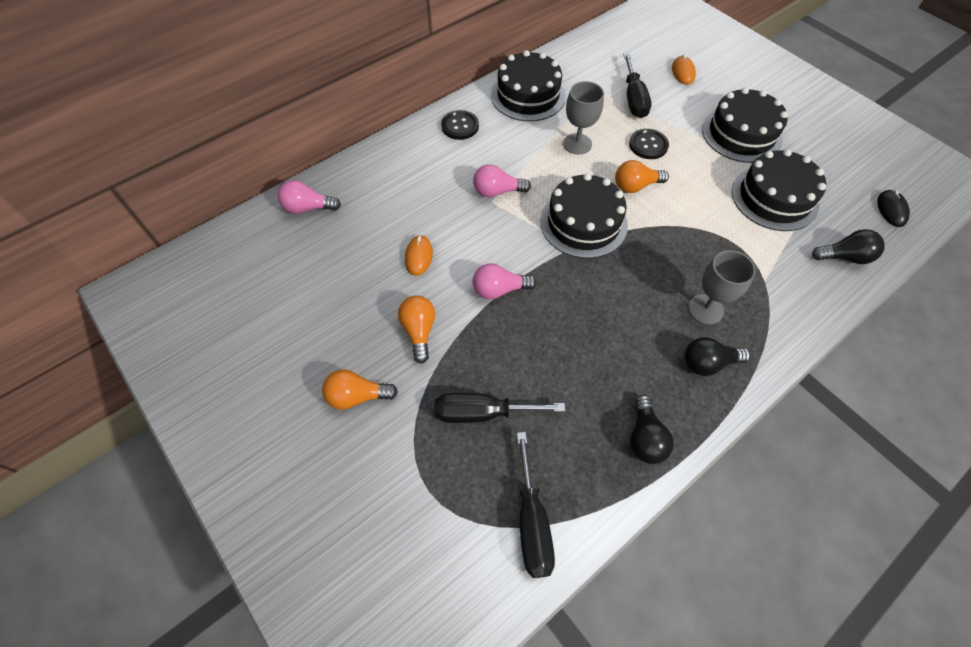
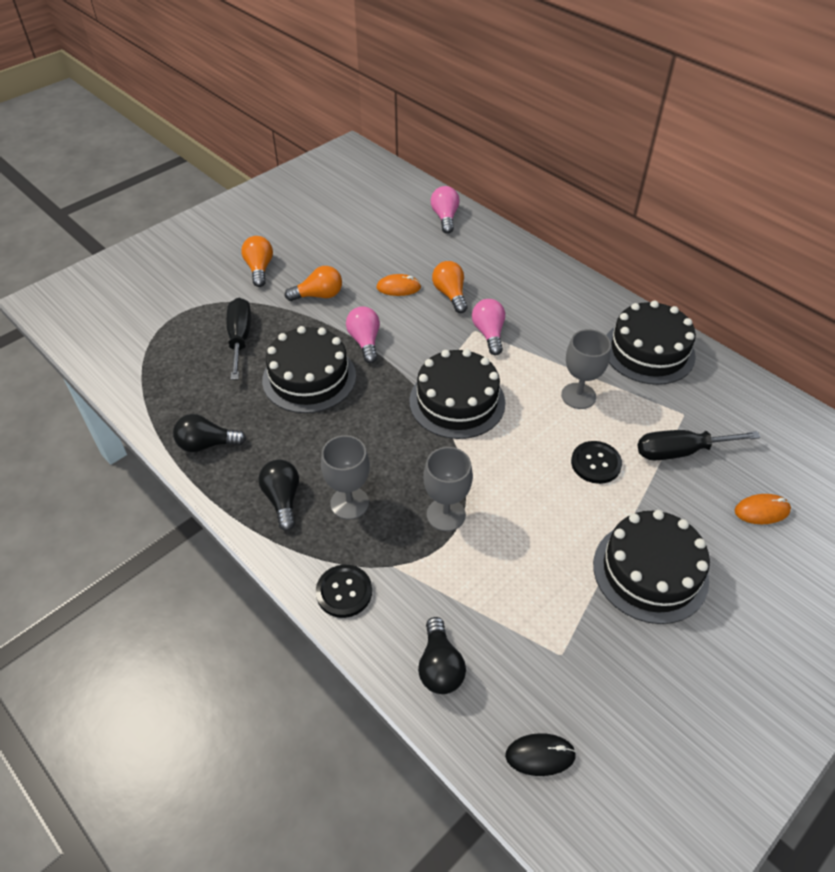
camera: 85 degrees right, 10 degrees down
black button [441,110,479,140] -> black button moved to [316,565,372,618]
black screwdriver [517,432,555,578] -> none
orange light bulb [615,160,669,193] -> orange light bulb moved to [432,261,467,313]
black cake [732,149,826,231] -> black cake moved to [262,326,356,413]
none -> grey goblet [423,447,473,531]

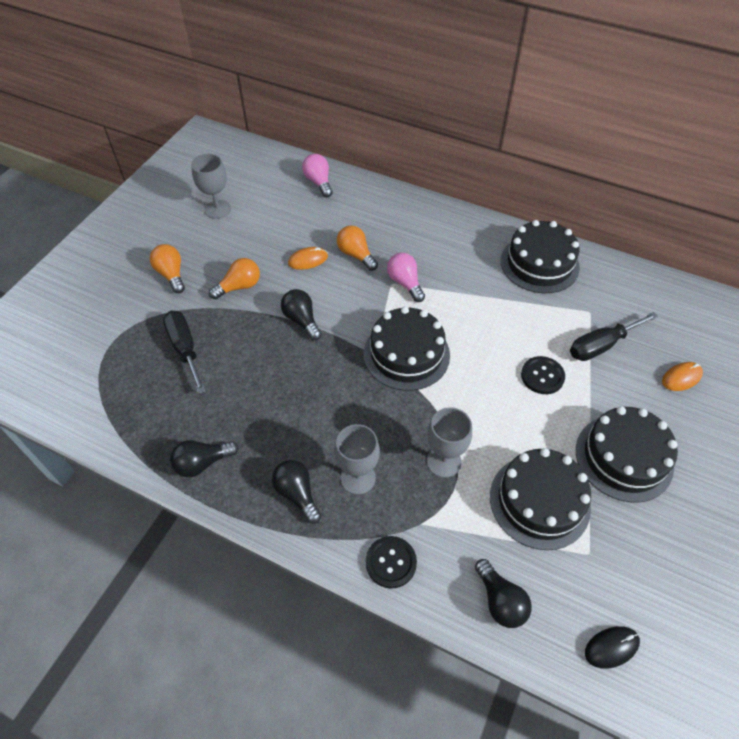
camera: 20 degrees left, 5 degrees up
black cake [262,326,356,413] -> black cake moved to [490,448,591,550]
pink light bulb [346,306,380,363] -> black light bulb [281,289,322,340]
grey goblet [561,329,611,409] -> grey goblet moved to [191,154,231,219]

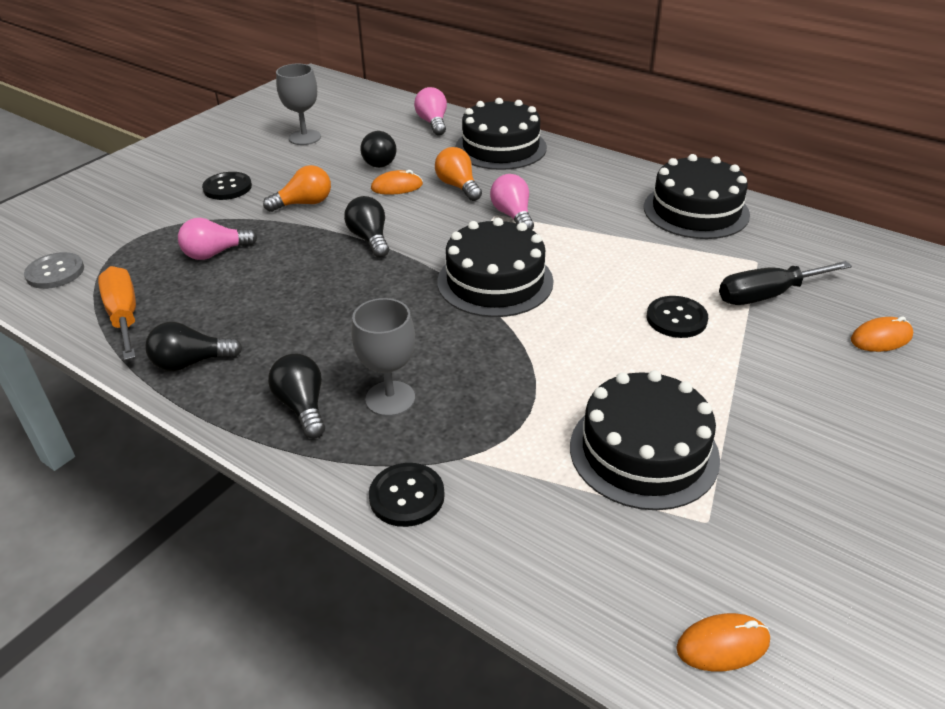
camera: 10 degrees right, 15 degrees down
orange light bulb [150,244,185,293] -> black button [202,172,252,200]
black screwdriver [163,311,206,394] -> pink light bulb [178,218,257,260]
grey goblet [427,407,472,478] -> none
black light bulb [475,559,532,628] -> black light bulb moved to [360,131,396,168]
black cake [576,406,678,503] -> black cake moved to [455,98,547,170]
black mouse [585,626,640,669] -> orange mouse [676,613,770,671]
none -> grey button [24,252,84,289]
none -> orange screwdriver [98,266,136,360]

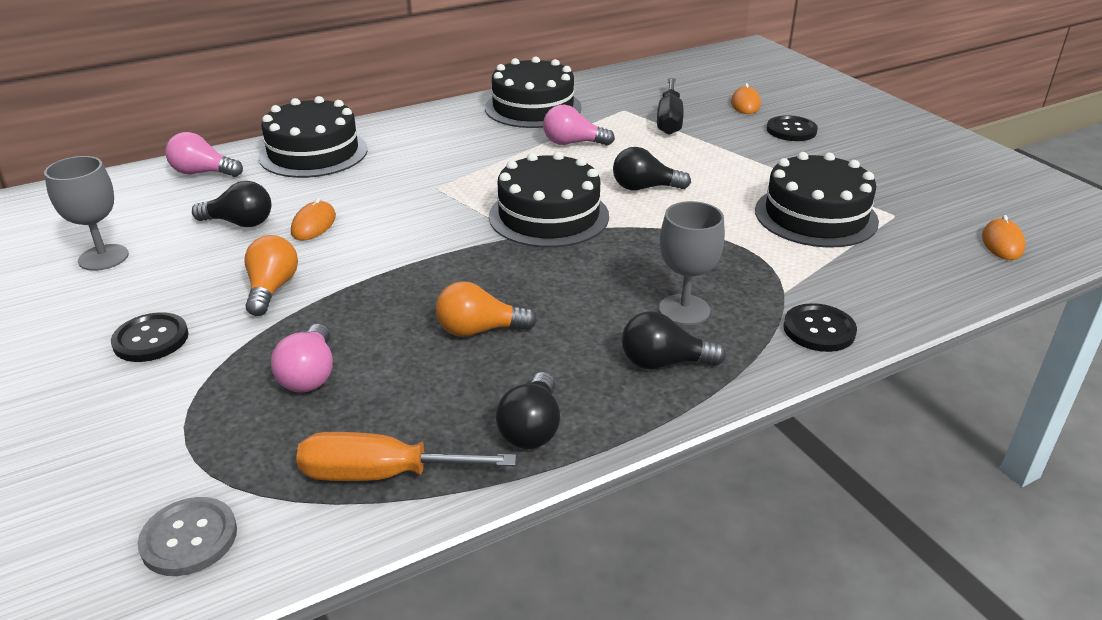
camera: 65 degrees left, 5 degrees down
black light bulb [344,196,389,258] -> black light bulb moved to [613,147,691,190]
orange light bulb [435,147,482,201] -> orange light bulb moved to [436,281,537,337]
pink light bulb [490,174,534,230] -> pink light bulb moved to [543,105,615,146]
black button [647,296,708,338] -> black button moved to [767,115,818,141]

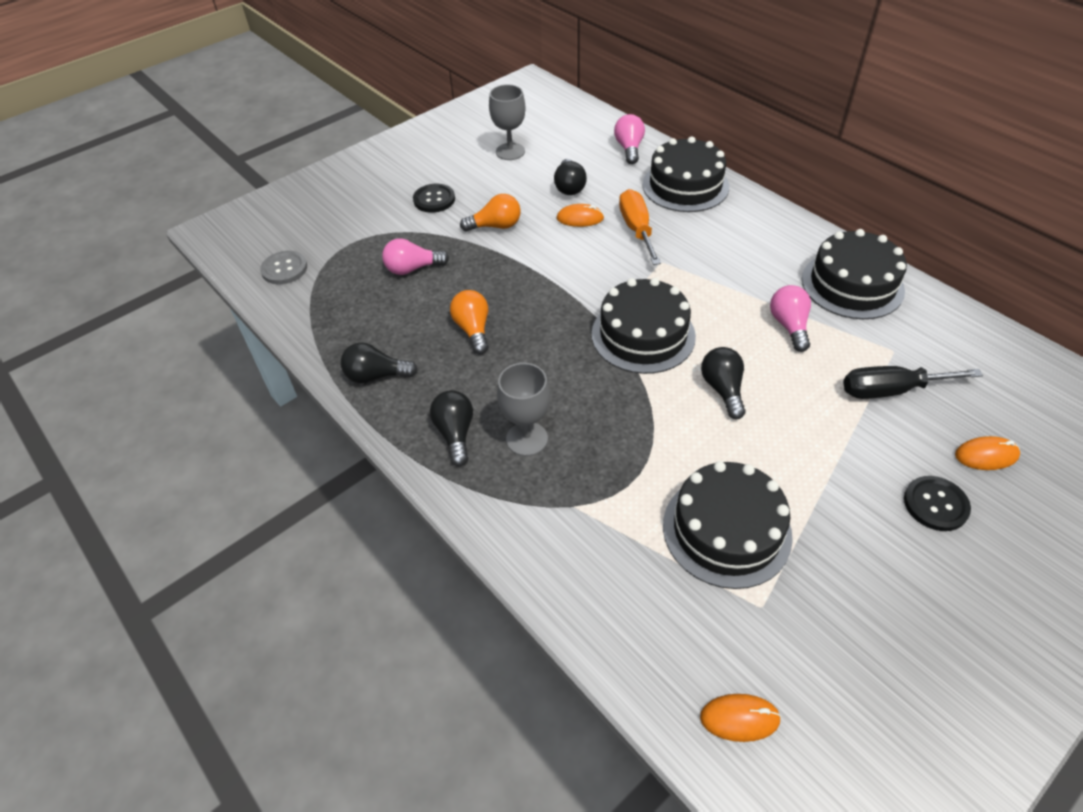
camera: 80 degrees right, 15 degrees up
orange screwdriver [296,432,516,481] -> orange screwdriver moved to [619,189,661,265]
black button [783,303,857,352] -> none

